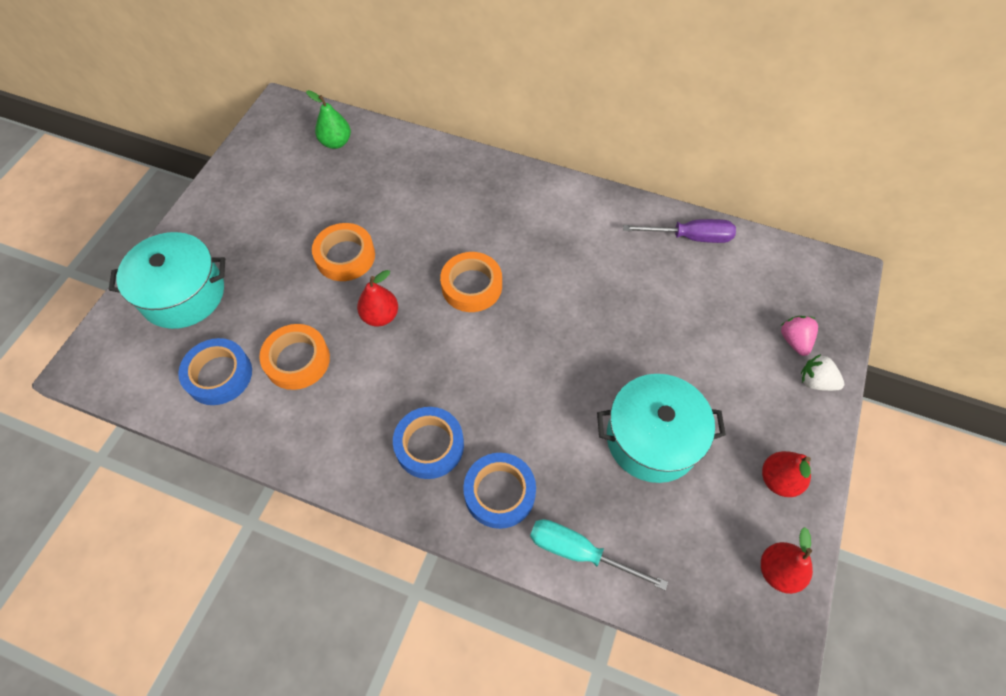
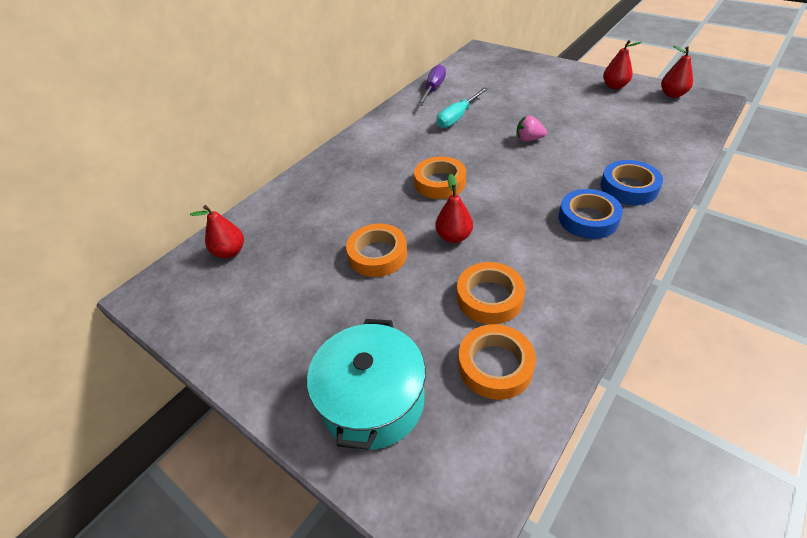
camera: 70 degrees left, 15 degrees down
blue tape [178,338,252,405] -> orange tape [458,324,536,400]
green pear [306,90,351,149] -> red pear [190,205,244,258]
turquoise screwdriver [530,519,668,590] -> turquoise screwdriver moved to [436,87,488,128]
turquoise pot [597,374,726,483] -> none
pink strawberry [781,316,818,356] -> pink strawberry moved to [517,115,547,142]
white strawberry [801,354,844,391] -> none

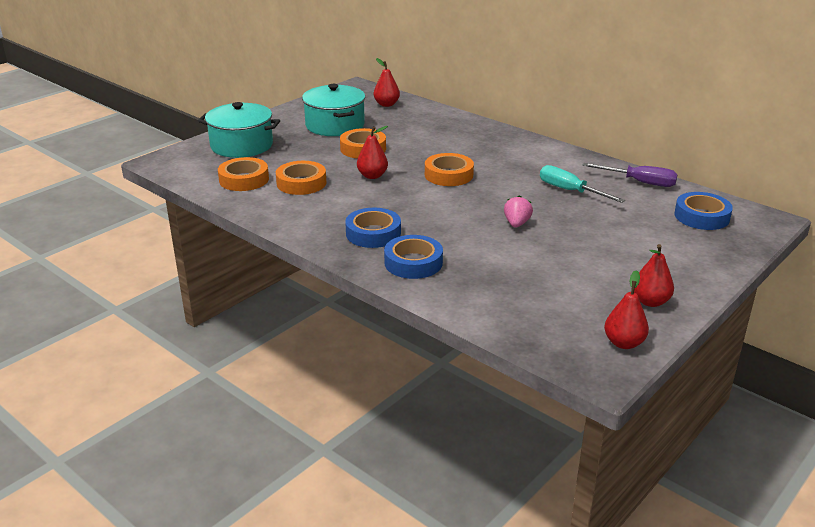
camera: 90 degrees right, 15 degrees down
none -> turquoise pot [302,84,365,136]
none -> blue tape [674,192,733,230]

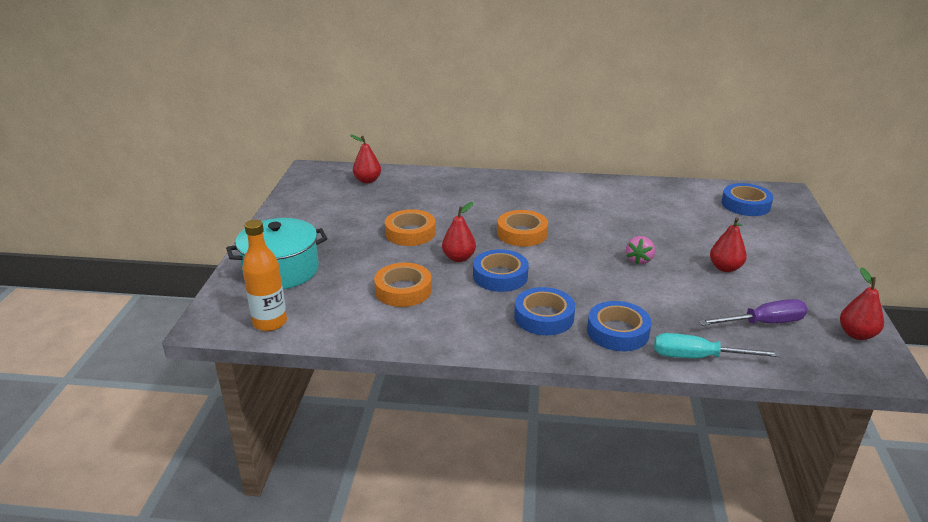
camera: 35 degrees left, 0 degrees up
orange tape [218,157,269,191] -> none
turquoise pot [302,84,365,136] -> none
pink strawberry [504,195,533,227] -> pink strawberry turned 135 degrees counterclockwise [626,236,655,265]
turquoise screwdriver [540,165,625,203] -> turquoise screwdriver moved to [654,333,781,358]
purple screwdriver [583,163,677,187] -> purple screwdriver moved to [699,299,808,326]
red pear [634,244,674,307] -> red pear moved to [710,217,747,272]
none -> orange bottle [242,220,287,331]
none -> blue tape [473,249,529,292]

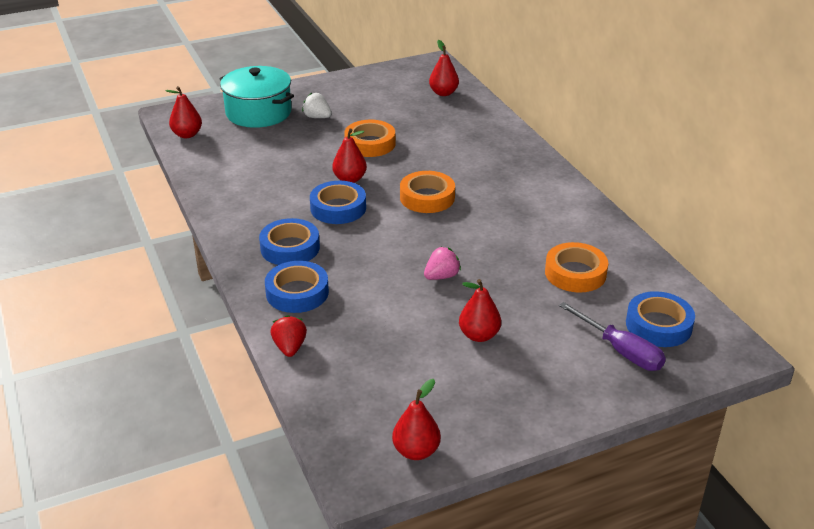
camera: 60 degrees right, 5 degrees up
orange bottle [242,220,287,331] -> red pear [165,86,202,138]
orange tape [374,263,432,307] -> orange tape moved to [545,242,608,293]
pink strawberry [626,236,655,265] -> pink strawberry turned 150 degrees clockwise [424,247,461,280]
turquoise screwdriver [654,333,781,358] -> red strawberry [271,315,307,357]
purple screwdriver [699,299,808,326] -> purple screwdriver moved to [559,302,666,371]
none -> white strawberry [302,93,332,118]

